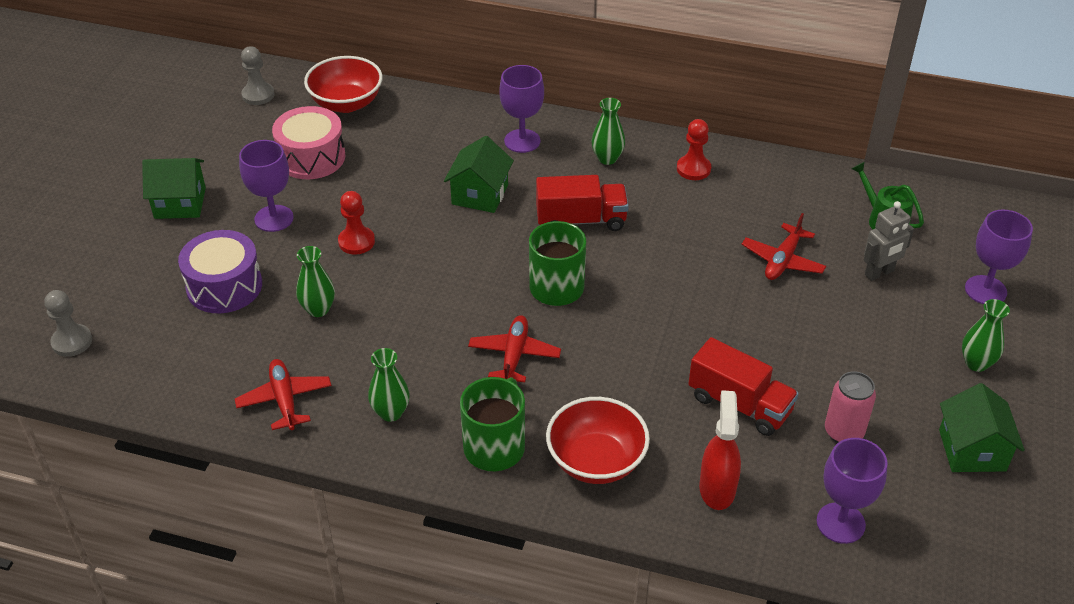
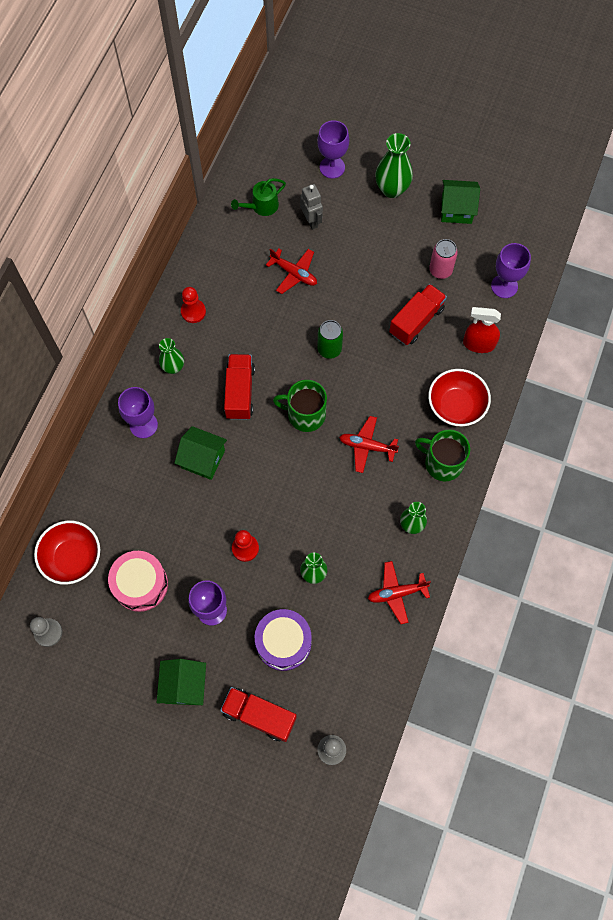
camera: 85 degrees left, 25 degrees up
green vase [962,299,1010,372] -> green vase [375,133,413,198], size x1.56
none -> red truck [220,687,297,742]
none -> green can [318,320,343,359]

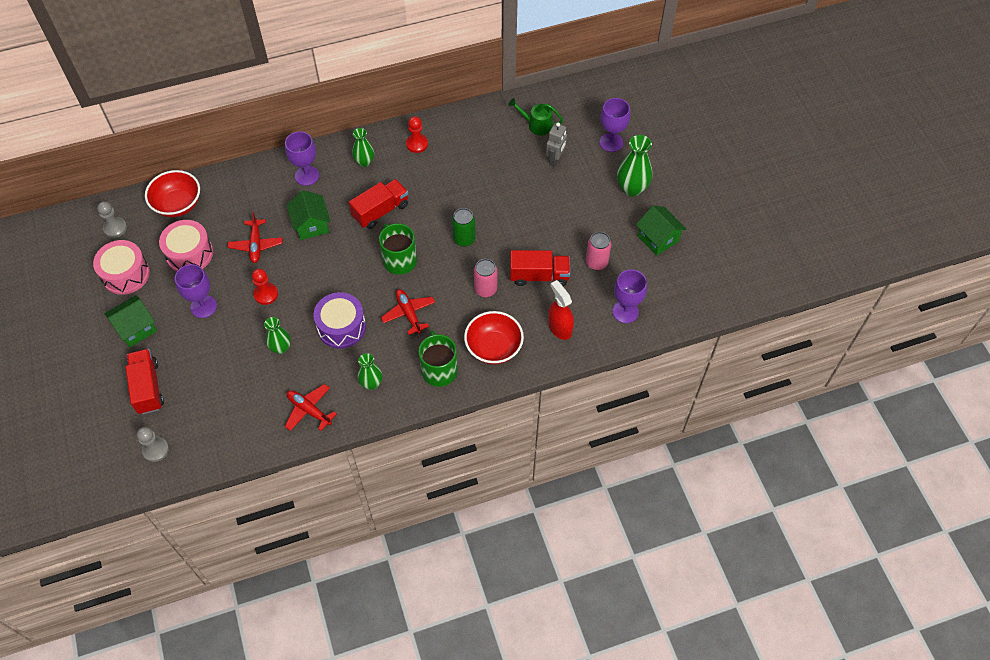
camera: 50 degrees right, 10 degrees down
purple drum [255,609,312,671] -> purple drum moved to [313,292,366,349]
red plane [266,249,317,294] -> red plane moved to [228,212,282,263]
none -> pink drum [93,240,150,295]
none -> pink can [474,259,497,297]

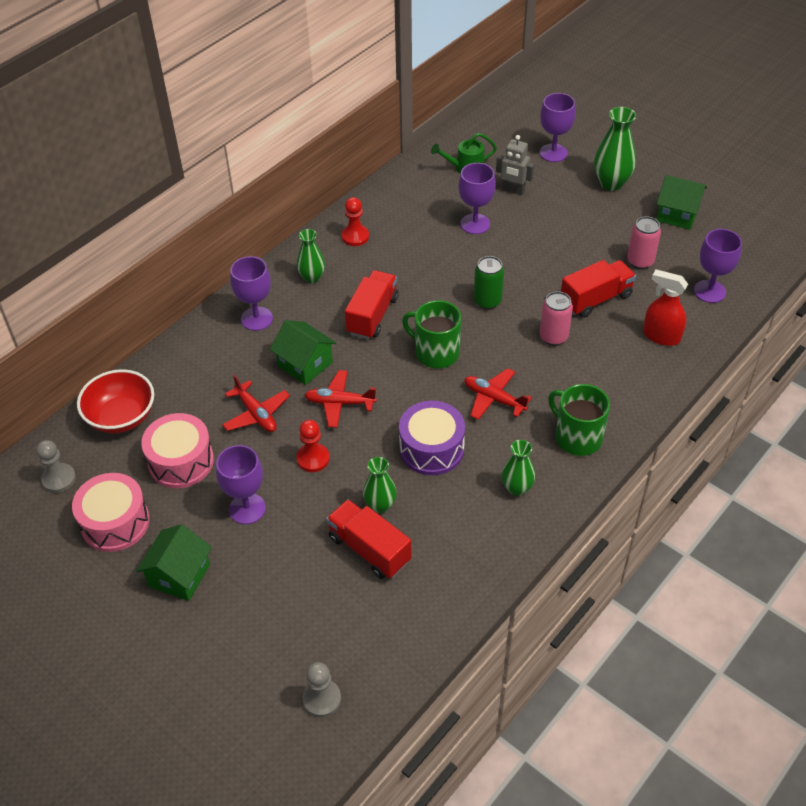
camera: 30 degrees left, 10 degrees down
red truck [126,349,164,414] -> red truck moved to [326,499,412,579]
red plane [285,384,337,431] -> red plane moved to [305,370,377,428]
red bowl [464,311,524,364] -> none
grey robot [546,122,567,167] -> grey robot turned 120 degrees clockwise [496,135,534,195]
none -> purple goblet [459,163,496,234]

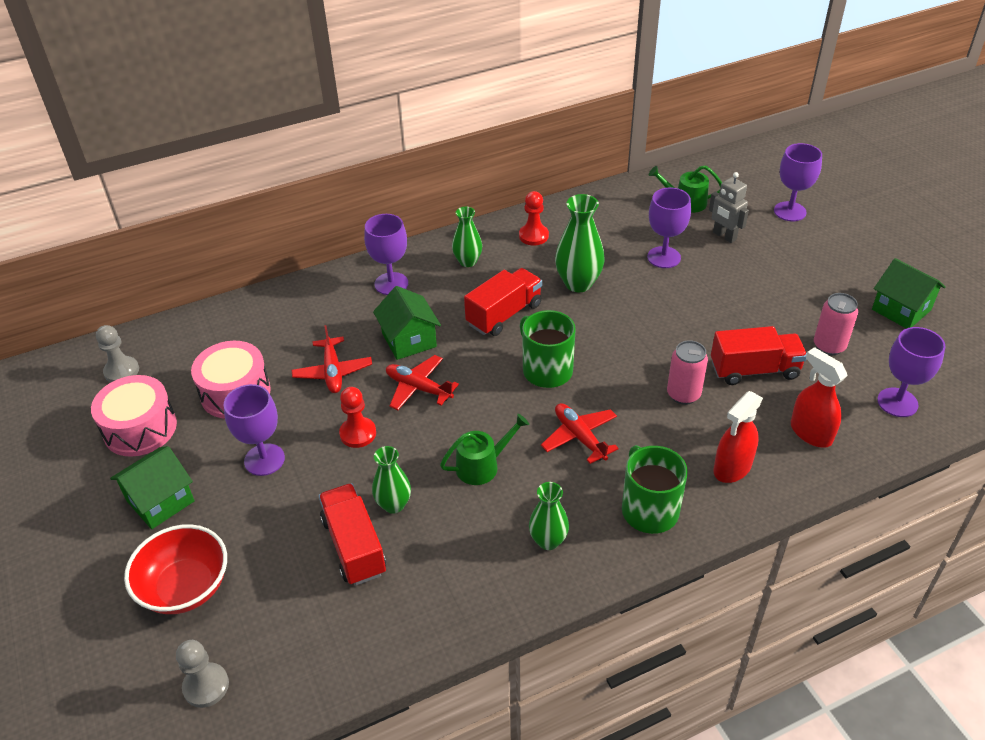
camera: 25 degrees right, 5 degrees down
red bowl [77,369,154,433] -> red bowl moved to [124,524,227,614]
purple drum [399,401,465,475] -> green watering can [440,414,529,485]
green can [474,256,504,310] -> none
green vase [594,107,636,191] -> green vase moved to [555,194,605,292]
none -> red spray bottle [713,391,763,483]

